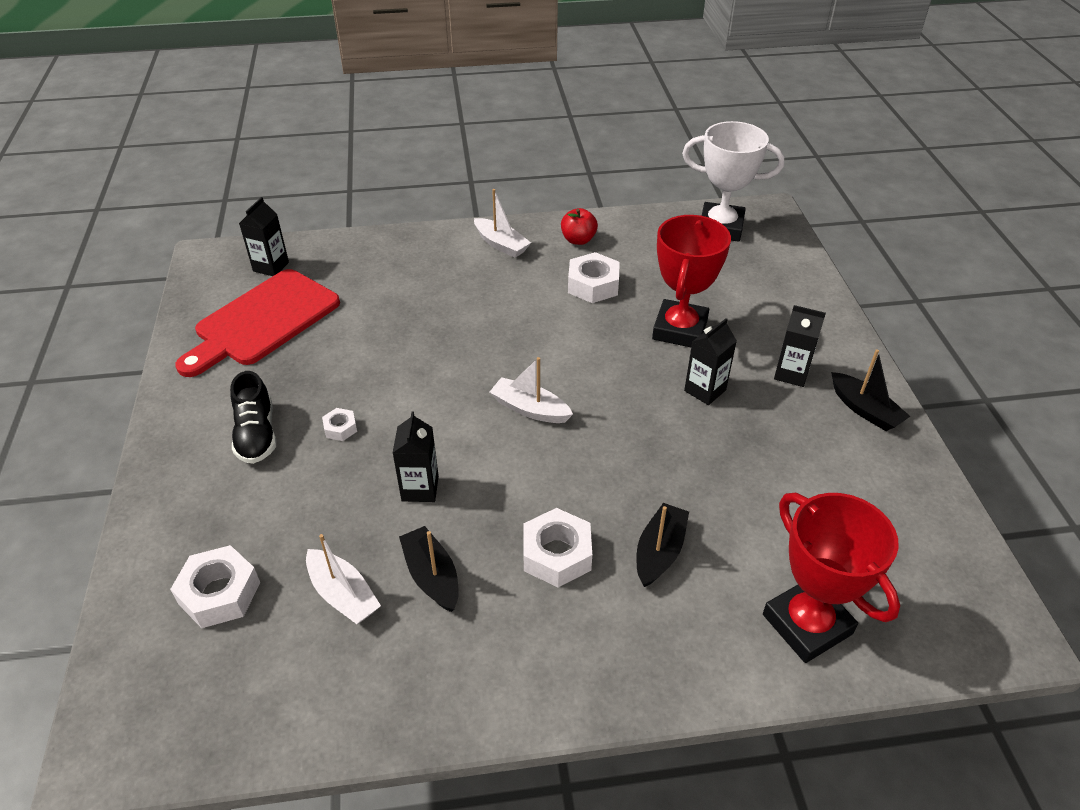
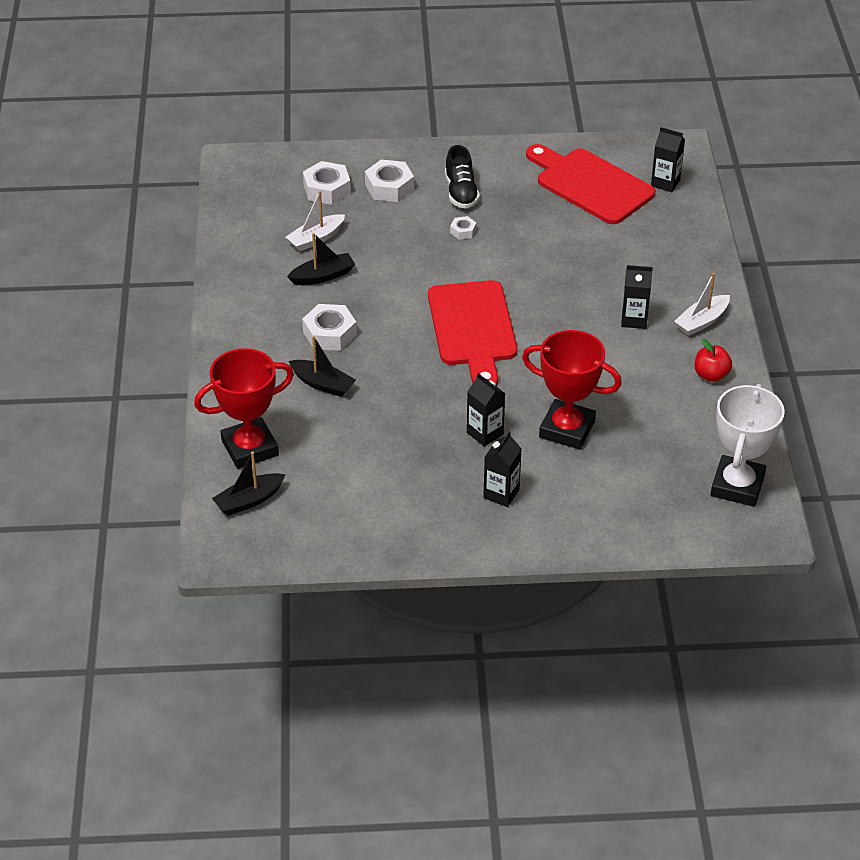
camera: 95 degrees right, 0 degrees up
black shoe [230,371,276,464] -> black shoe turned 90 degrees counterclockwise [445,145,480,208]
black carton [393,412,439,502] -> black carton moved to [621,265,653,329]
white boat [490,357,573,423] -> red cutting board [428,280,517,386]
white nut [568,252,620,303] -> white nut moved to [365,159,414,202]
black boat [831,349,910,431] -> black boat moved to [212,452,286,516]

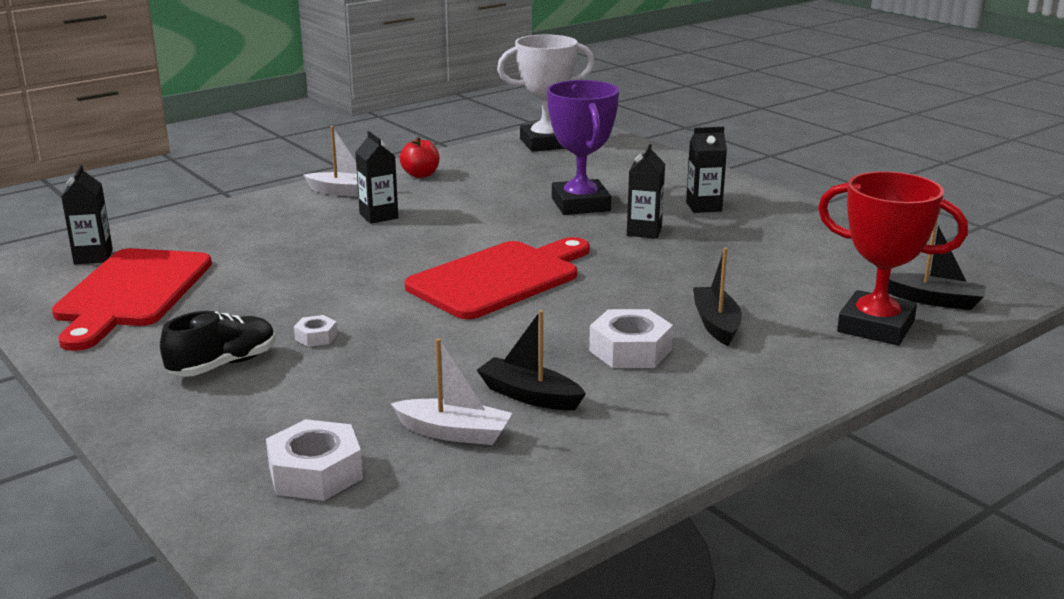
camera: 125 degrees left, 20 degrees down
white nut [365,159,414,202] -> none
red trophy [522,330,622,450] -> purple trophy [547,80,619,215]

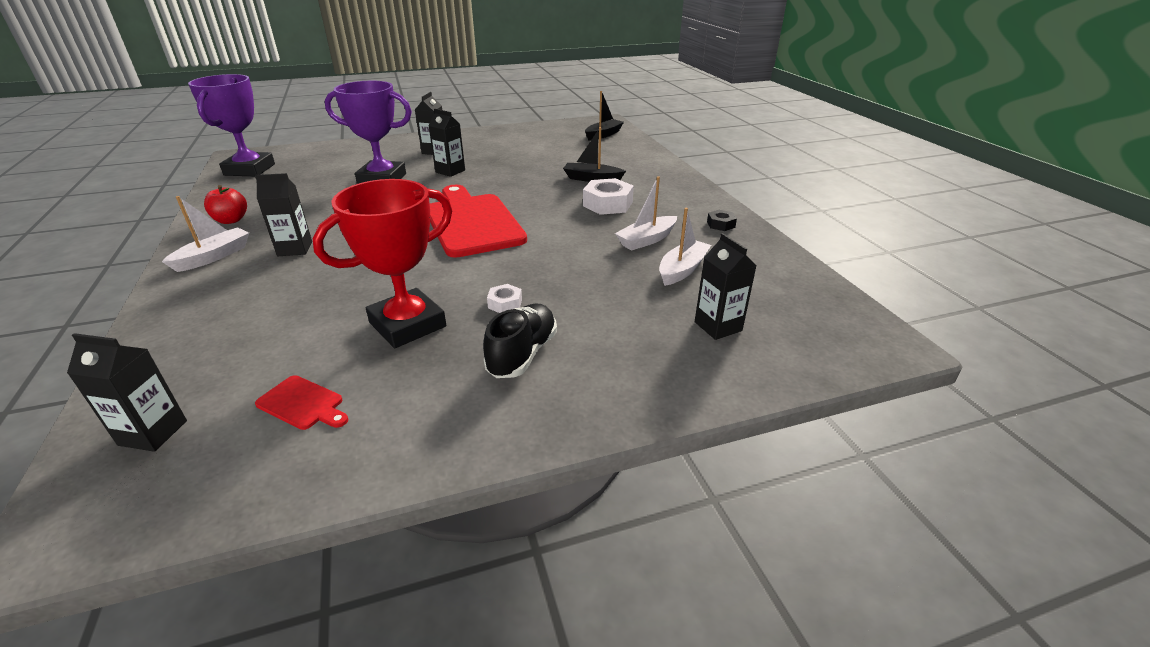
camera: 70 degrees left, 10 degrees up
red cutting board [52,248,212,351] -> red cutting board [255,375,348,430], size x0.41
black shoe [160,311,276,377] -> black shoe turned 45 degrees clockwise [483,304,557,378]
white nut [266,419,363,501] -> black carton [695,233,757,340]
black boat [477,310,586,410] -> white boat [615,176,677,251]
white trophy [497,35,594,152] -> purple trophy [188,74,275,176]
red trophy [818,171,968,346] -> red trophy moved to [313,179,453,348]
none -> black nut [707,210,737,231]

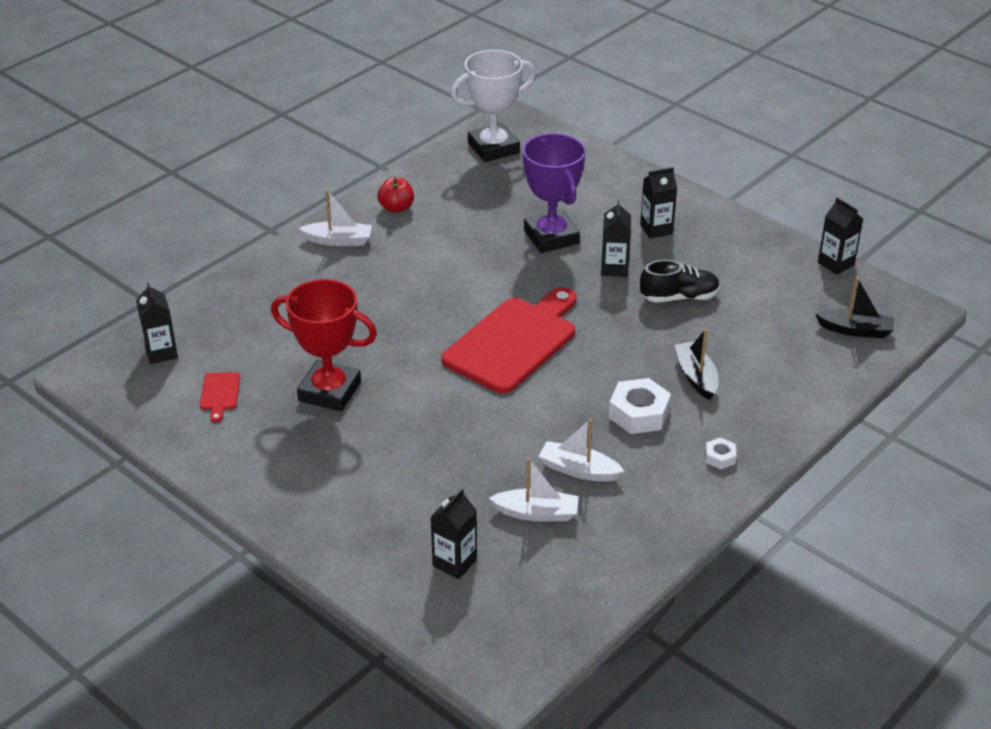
camera: 60 degrees right, 5 degrees up
purple trophy [188,74,275,176] -> white trophy [451,50,536,162]
black carton [255,173,312,256] -> black carton moved to [818,198,863,275]
black shoe [483,304,557,378] -> black shoe moved to [640,260,720,303]
white nut [487,284,522,313] -> white nut moved to [705,437,737,469]
black nut [707,210,737,231] -> none

